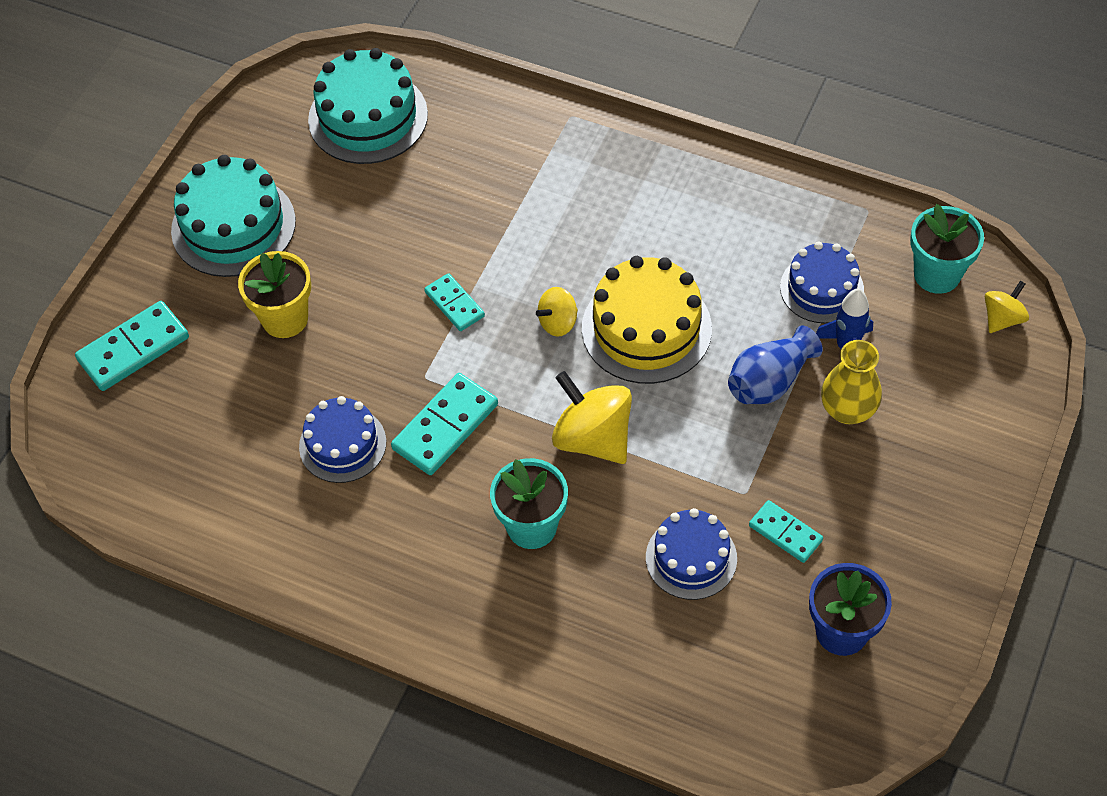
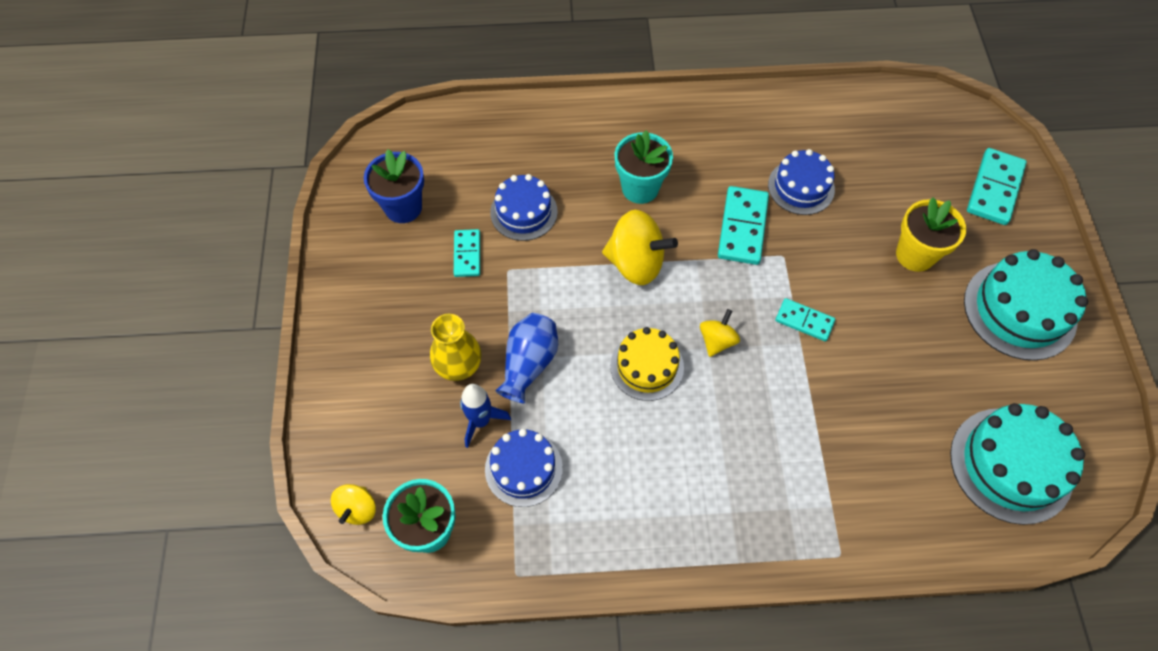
camera: 150 degrees right, 5 degrees up
yellow cake [582,256,712,384] -> yellow cake [610,327,684,401], size x0.65
turquoise domino [749,500,823,563] -> turquoise domino turned 75 degrees clockwise [454,229,480,277]

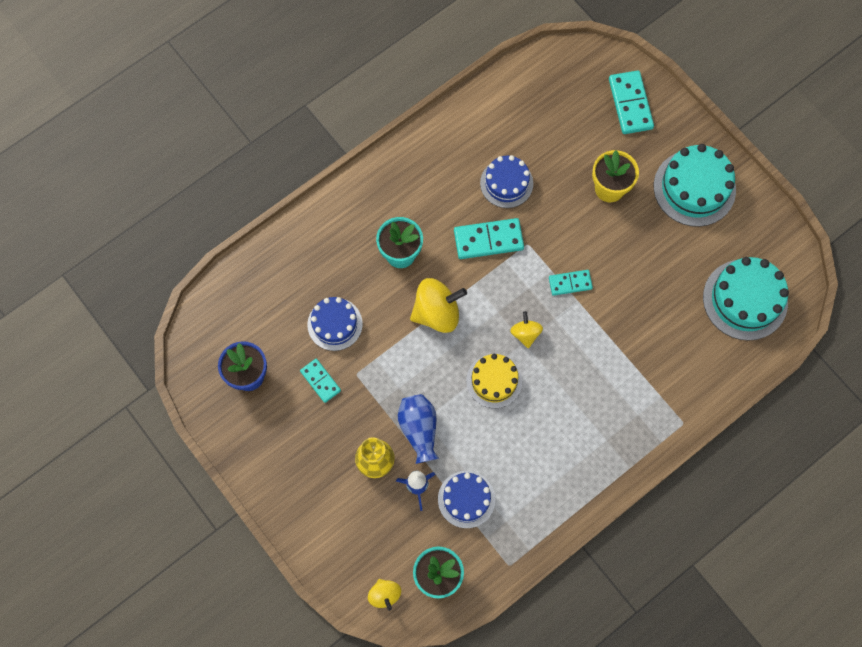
camera: 35 degrees left, 10 degrees up
turquoise domino [718,186,769,265] -> turquoise domino turned 75 degrees counterclockwise [454,218,524,259]

